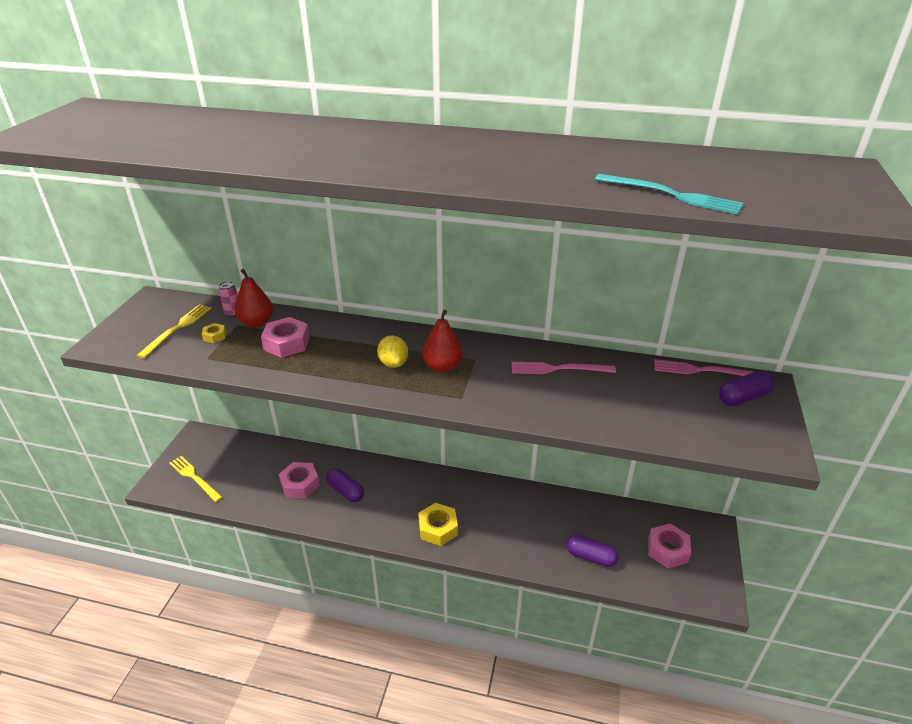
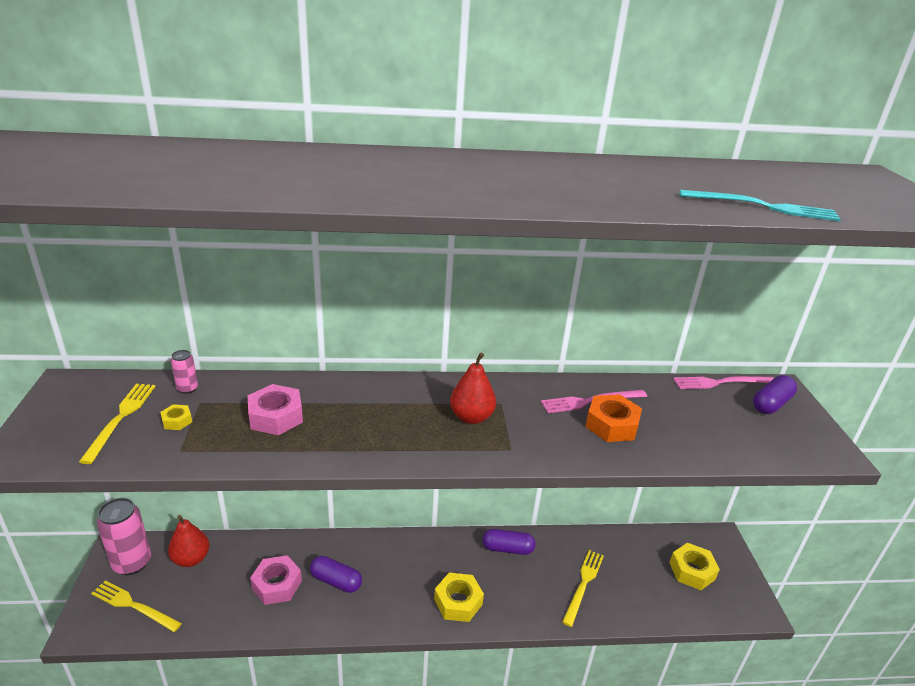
camera: 20 degrees left, 5 degrees down
red pear [235,269,273,328] -> red pear moved to [168,515,209,567]
yellow lemon [377,335,408,368] -> none
purple capsule [566,534,619,567] -> purple capsule moved to [483,529,536,555]
pink nut [648,524,691,569] -> yellow nut [669,543,720,590]
none -> pink can [97,498,151,575]
none -> yellow fork [562,550,604,627]
none -> orange nut [585,394,642,442]

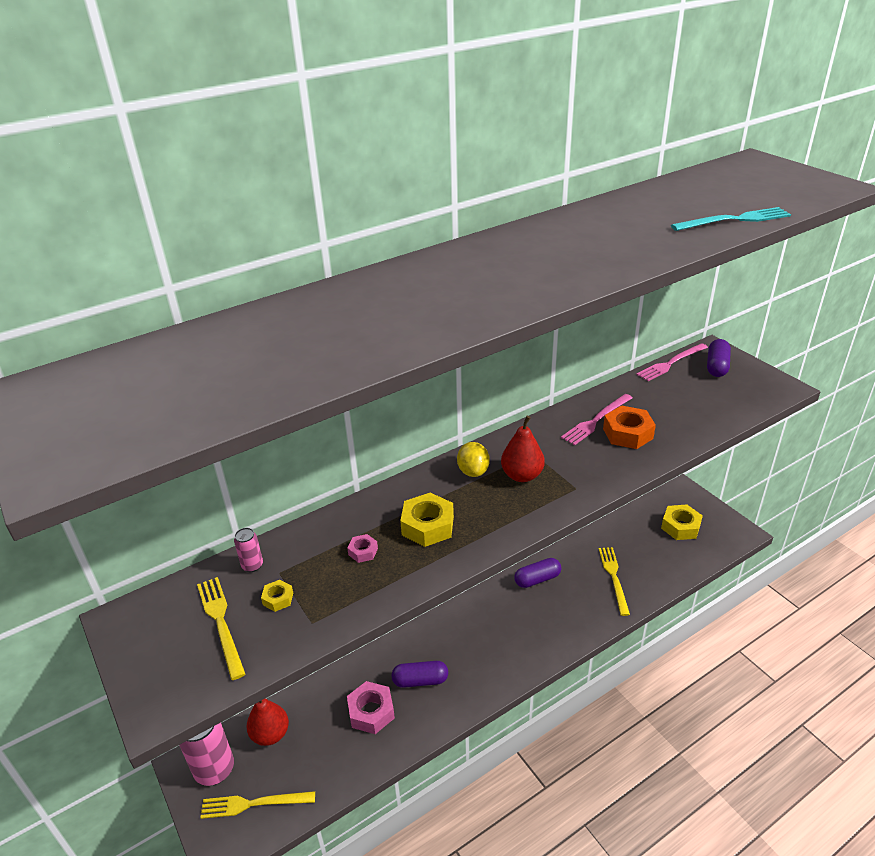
camera: 25 degrees left, 5 degrees up
pink nut [247,384,303,435] -> pink nut [347,534,378,563], size x0.51
yellow nut [434,573,484,622] -> yellow nut moved to [400,493,454,547]
none -> yellow lemon [457,442,490,477]

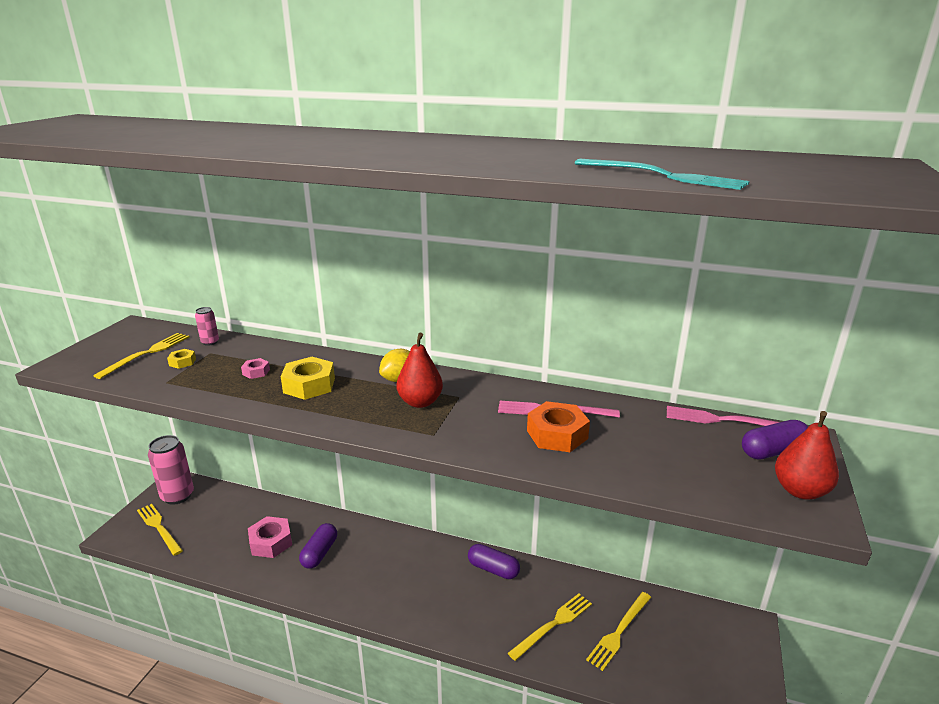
camera: 50 degrees right, 10 degrees down
red pear [246,698,289,746] -> red pear moved to [775,411,839,499]
purple capsule [391,661,448,688] -> purple capsule turned 60 degrees clockwise [299,523,337,569]
yellow nut [661,505,703,540] -> none
none -> yellow fork [586,592,651,671]

